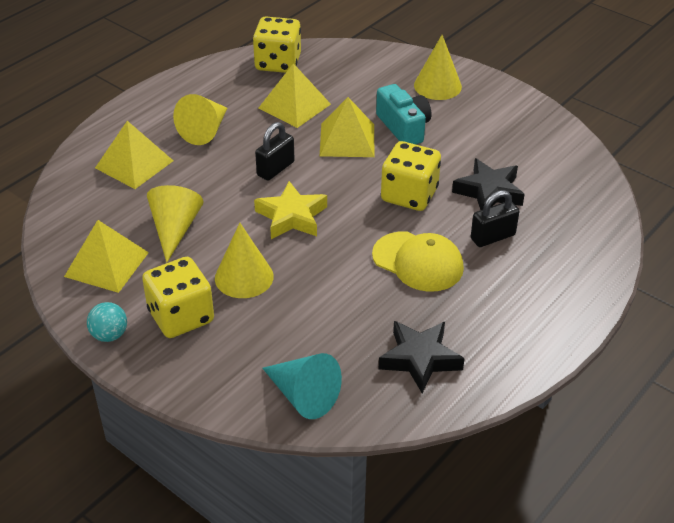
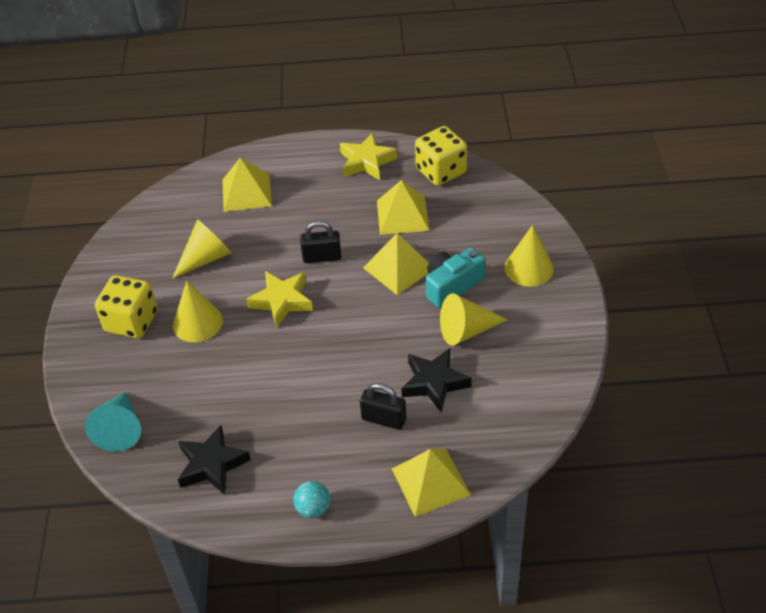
camera: 50 degrees right, 5 degrees up
yellow pyramid [64,220,149,293] -> yellow pyramid moved to [392,449,471,517]
turquoise ball [87,302,127,342] -> turquoise ball moved to [293,481,330,518]
yellow cone [173,94,227,145] -> yellow cone moved to [440,293,507,346]
yellow cap [372,231,464,292] -> none
turquoise camera [376,84,431,144] -> turquoise camera turned 150 degrees counterclockwise [425,248,485,308]
yellow dice [381,141,441,211] -> none
none -> yellow star [340,133,397,180]

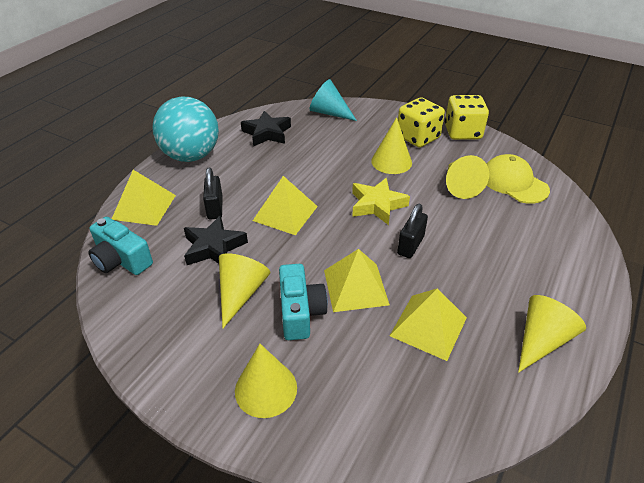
camera: 120 degrees right, 5 degrees down
yellow pyramid [222,158,272,212] -> yellow pyramid moved to [253,176,318,235]
turquoise ball [293,481,330,518] -> turquoise ball [153,97,219,162], size x2.43
yellow star [340,133,397,180] -> yellow cone [518,295,586,373]
black padlock [360,383,406,430] -> black padlock turned 60 degrees counterclockwise [203,168,223,220]
yellow dice [415,126,467,186] -> yellow dice moved to [445,95,489,140]
none -> turquoise camera [88,217,153,275]
none -> yellow cap [487,154,550,204]

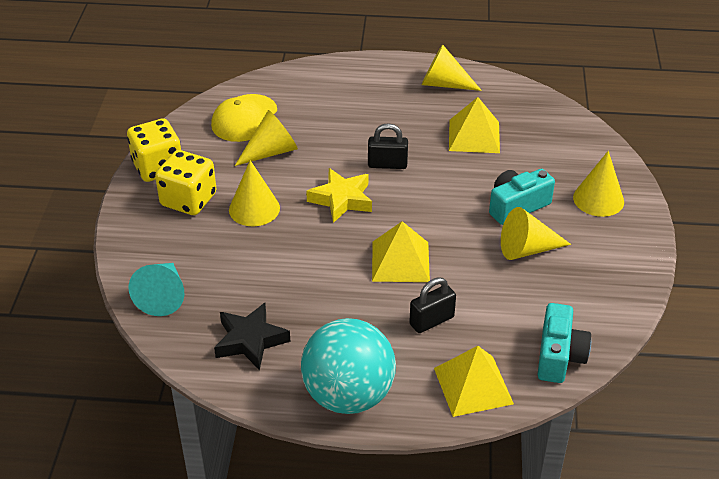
camera: 115 degrees left, 0 degrees up
black star [184,215,248,265] -> none
yellow pyramid [324,249,390,312] -> none

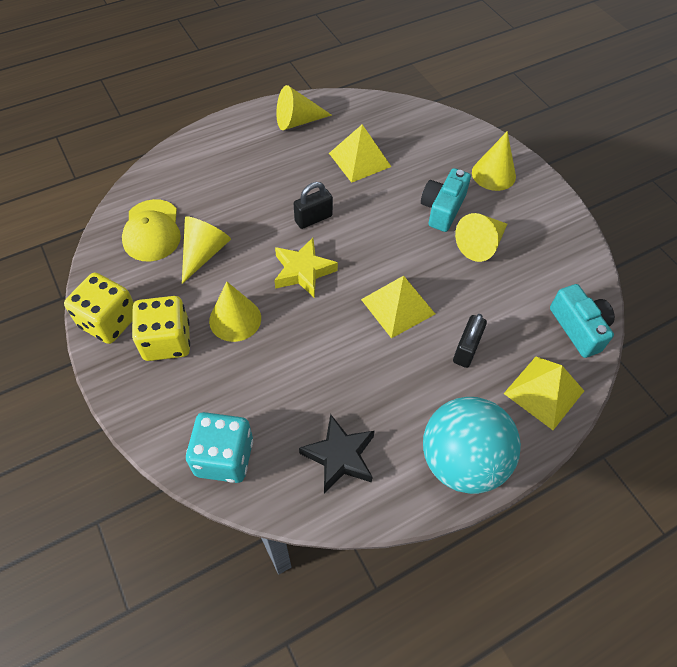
camera: 35 degrees left, 15 degrees up
turquoise cone [129,263,184,316] -> turquoise dice [186,412,253,483]

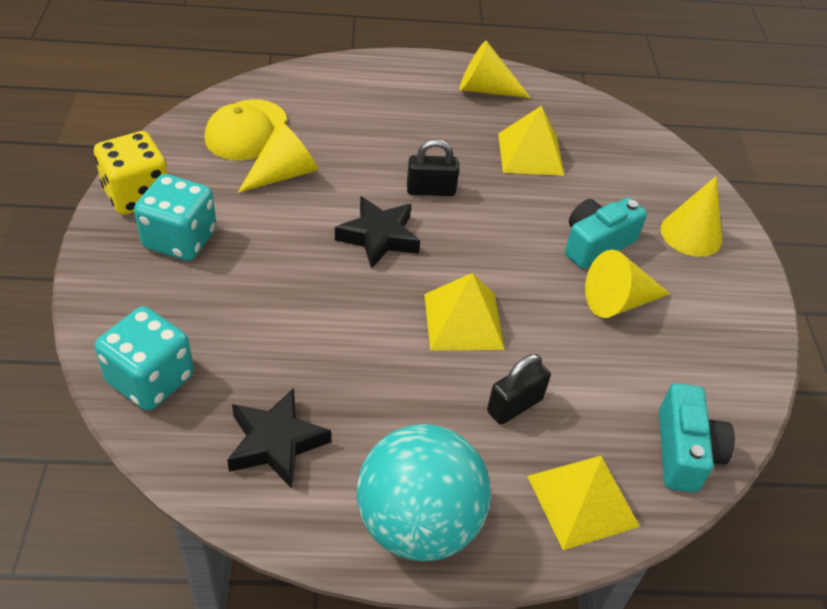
camera: 25 degrees right, 10 degrees down
yellow dice [132,296,190,361] -> turquoise dice [134,174,216,261]
yellow cone [209,282,261,342] -> none
yellow star [274,238,338,298] -> black star [335,196,420,269]

